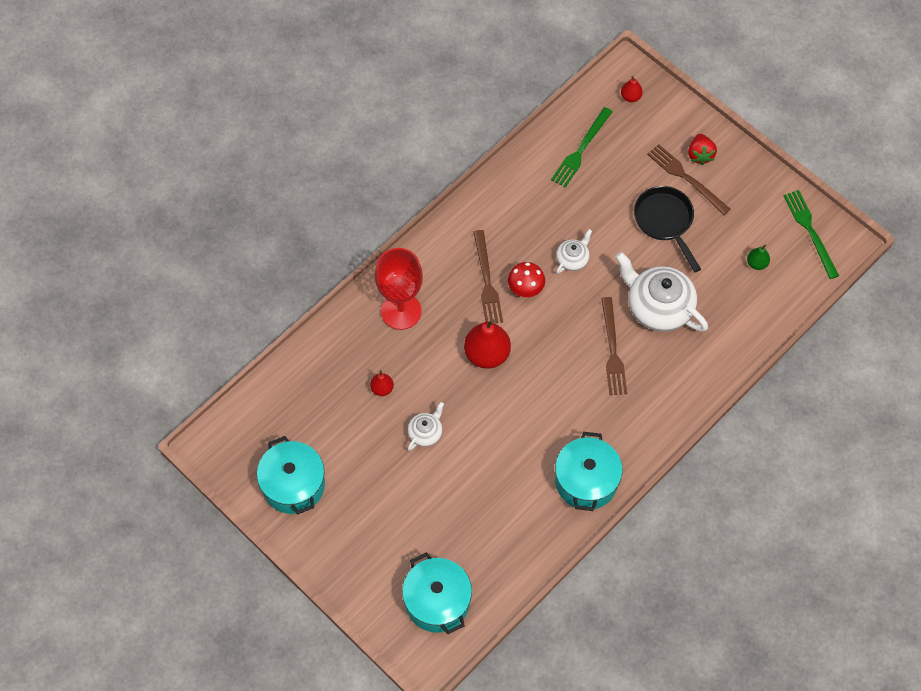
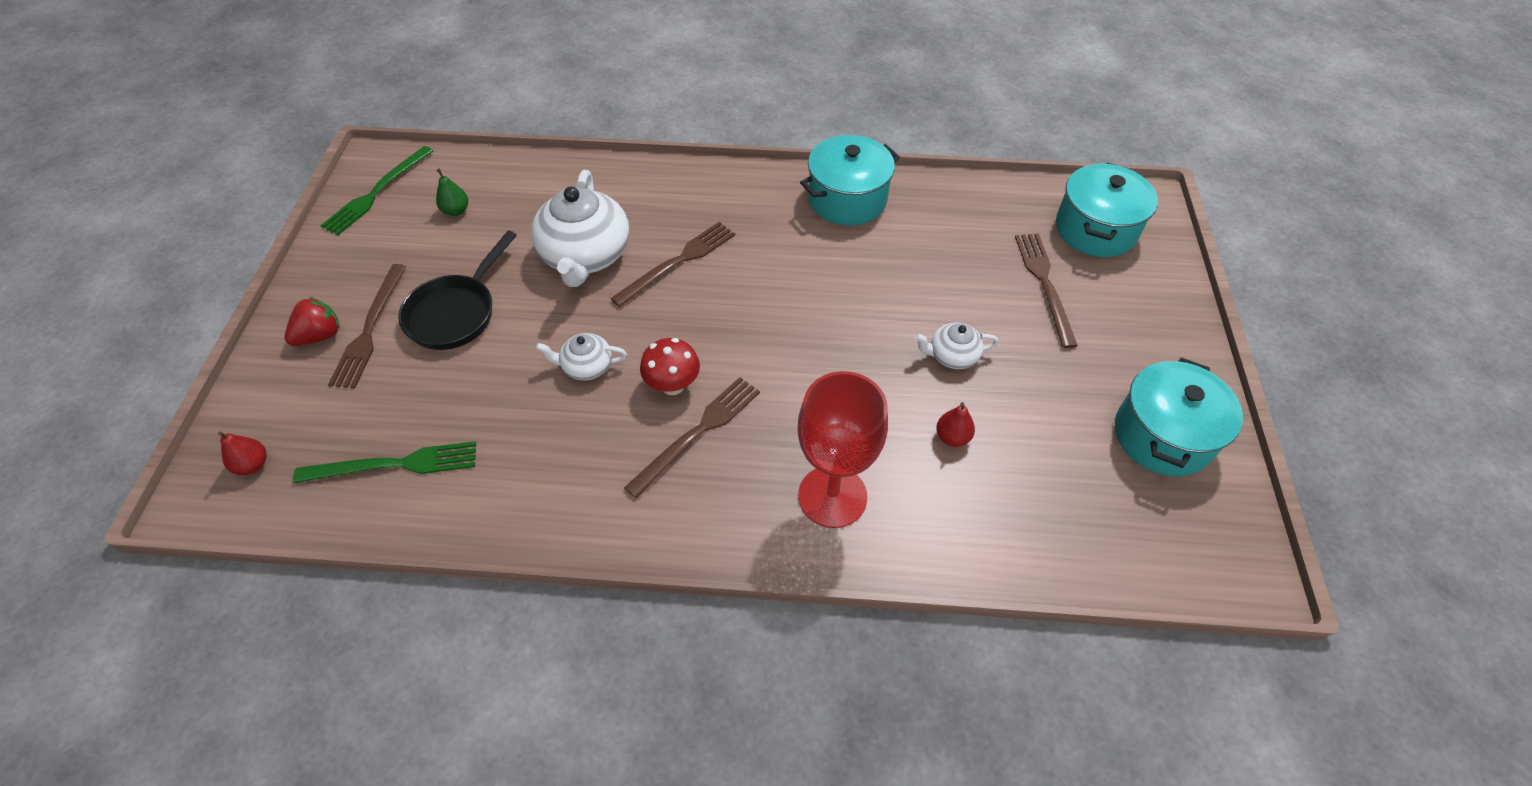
camera: 130 degrees left, 10 degrees down
red pear [464,319,511,369] -> none
none -> brown fork [1015,234,1078,348]

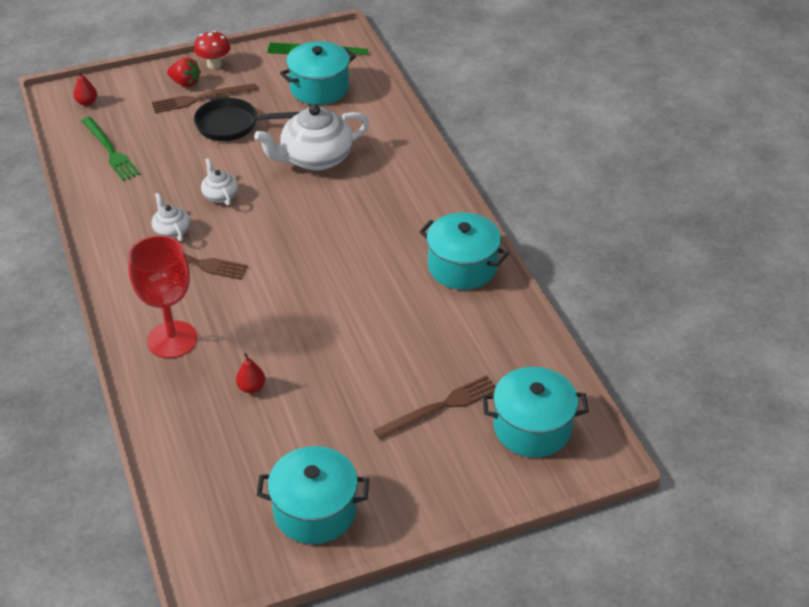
camera: 65 degrees right, 10 degrees down
green pear [436,169,468,216] -> turquoise pot [280,41,356,105]
brown fork [610,222,735,307] -> none
red mushroom [640,338,700,395] -> red mushroom moved to [194,30,231,69]
white teapot [914,323,999,369] -> white teapot moved to [152,193,190,241]

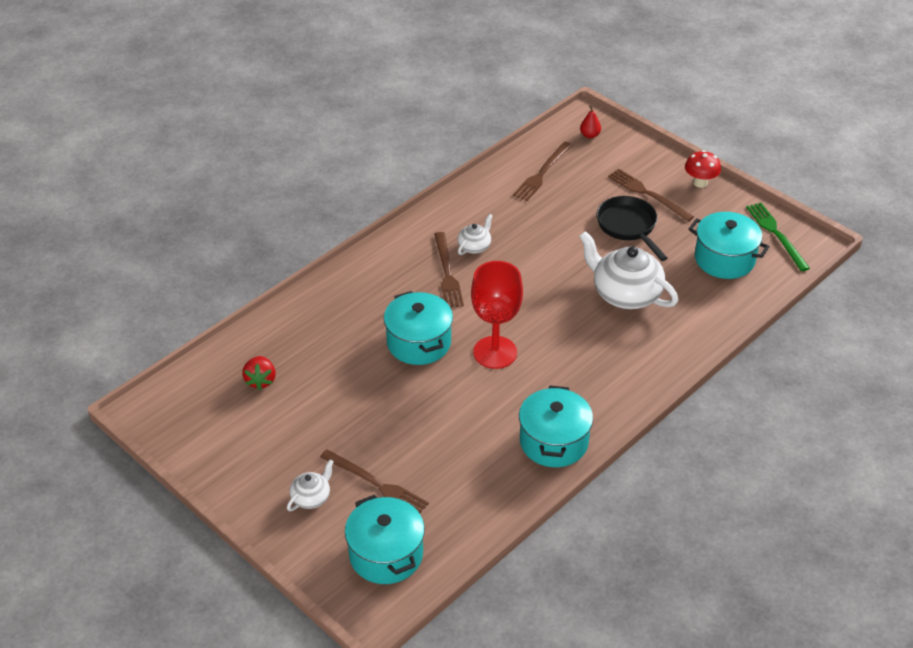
camera: 65 degrees right, 0 degrees up
green fork [81,117,140,181] -> brown fork [513,142,572,201]
red goblet [128,235,197,358] -> red goblet moved to [471,261,523,369]
red strawberry [167,57,201,87] -> red strawberry moved to [242,356,276,390]
white teapot [201,158,238,205] -> white teapot moved to [287,459,334,511]
red pear [236,353,265,393] -> none
turquoise pot [257,446,369,544] -> turquoise pot moved to [384,291,453,365]

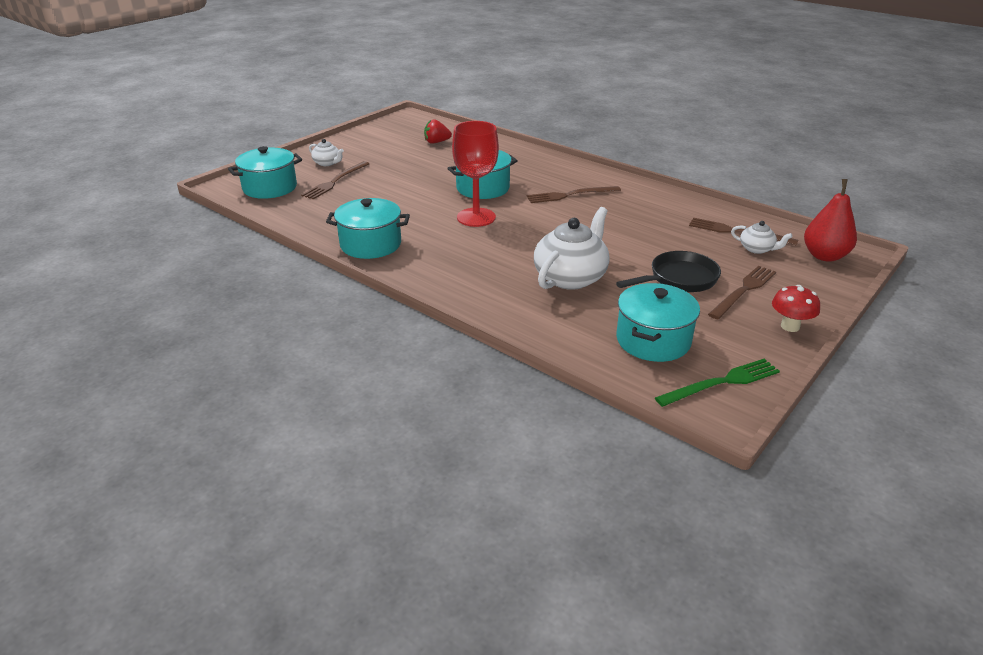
camera: 85 degrees right, 10 degrees down
white teapot [457,214,493,255] -> white teapot moved to [731,221,793,254]
red pear [580,106,601,138] -> red pear [804,179,857,262], size x2.01

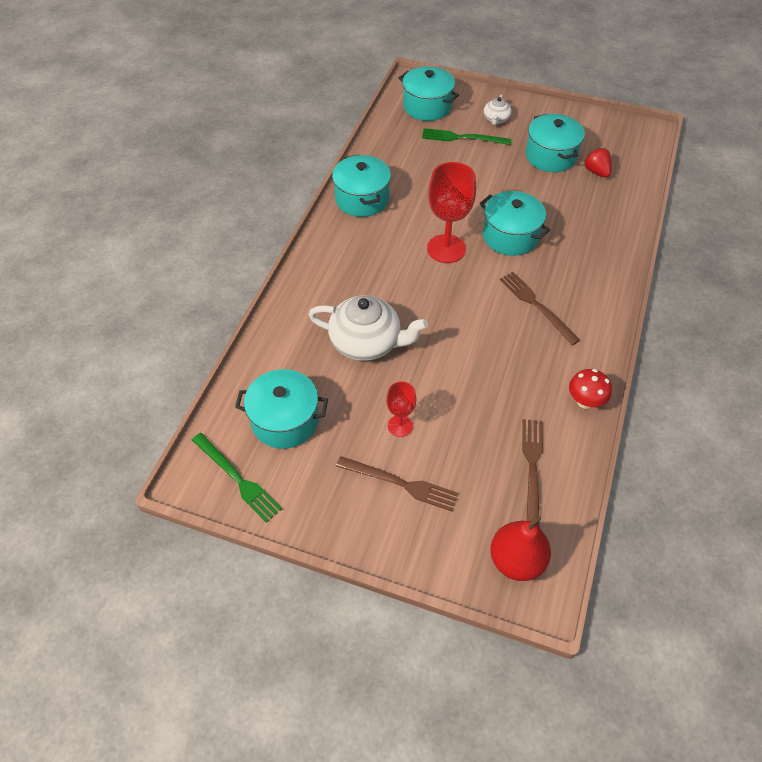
camera: 70 degrees right, 20 degrees up
brown fork [301,161,369,199] -> green fork [422,128,511,145]
black pan [616,251,721,292] -> red goblet [386,381,416,437]
white teapot [731,221,793,254] -> none
red mushroom [772,285,820,332] -> red mushroom moved to [569,369,612,409]
none -> turquoise pot [526,114,585,172]

